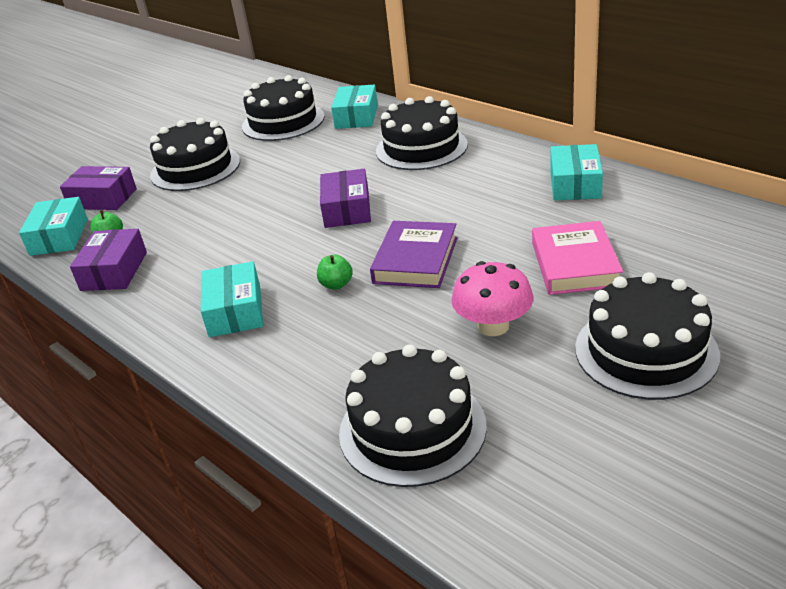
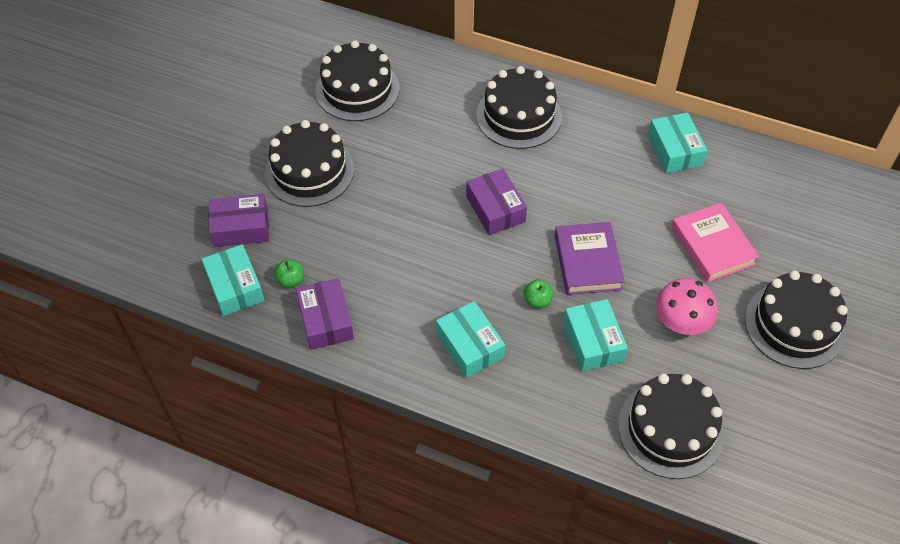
camera: 25 degrees left, 20 degrees up
turquoise box [331,85,378,129] -> turquoise box moved to [563,299,628,371]

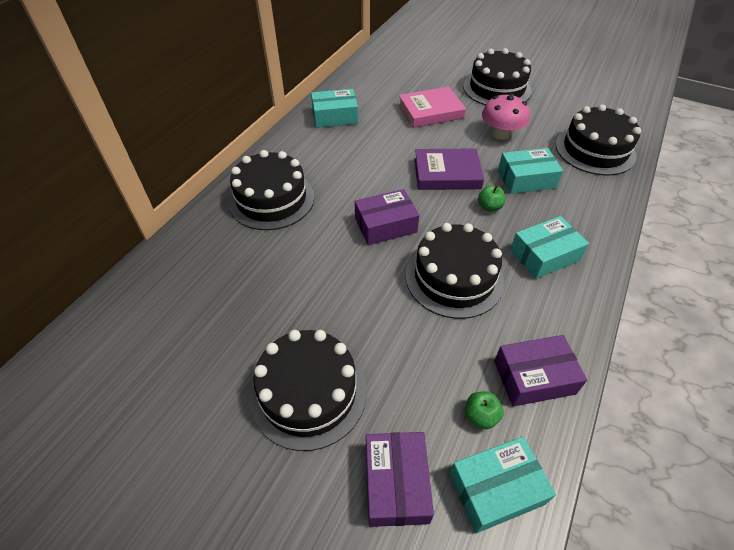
camera: 85 degrees left, 5 degrees down
black cake [315,40,400,121] -> black cake moved to [406,223,504,319]

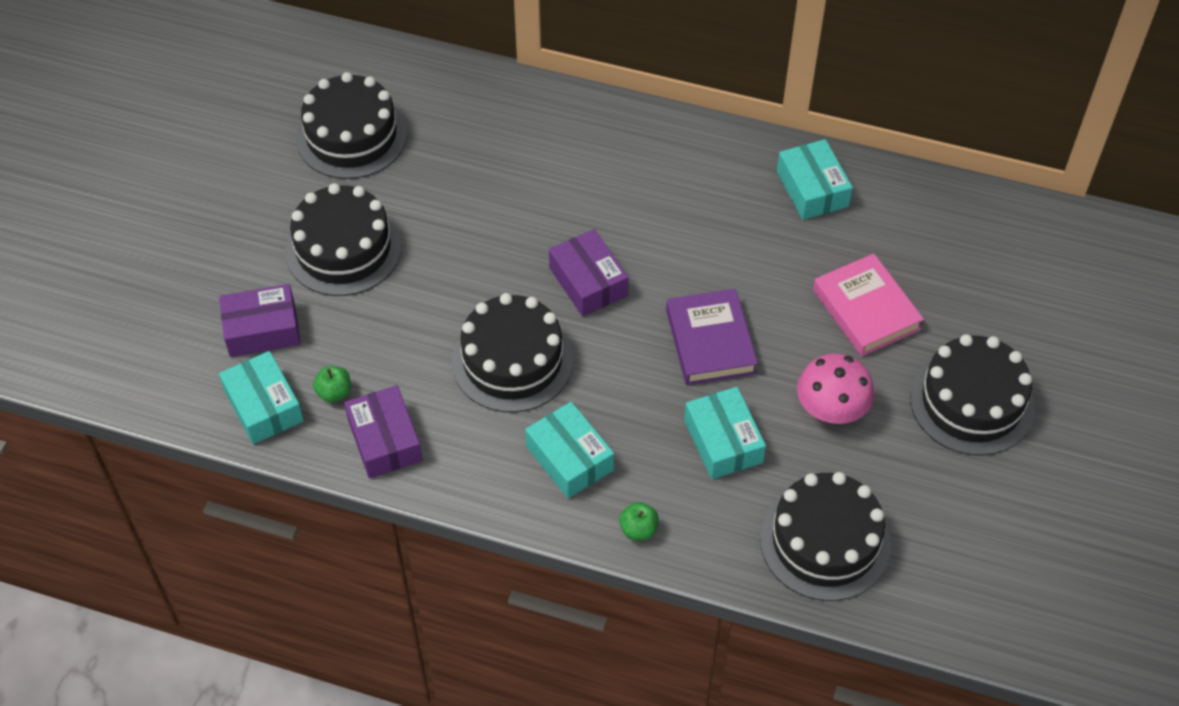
camera: 80 degrees right, 5 degrees up
black cake [228,150,314,230] -> black cake moved to [296,72,407,179]
green apple [478,185,505,211] -> green apple moved to [619,502,659,541]

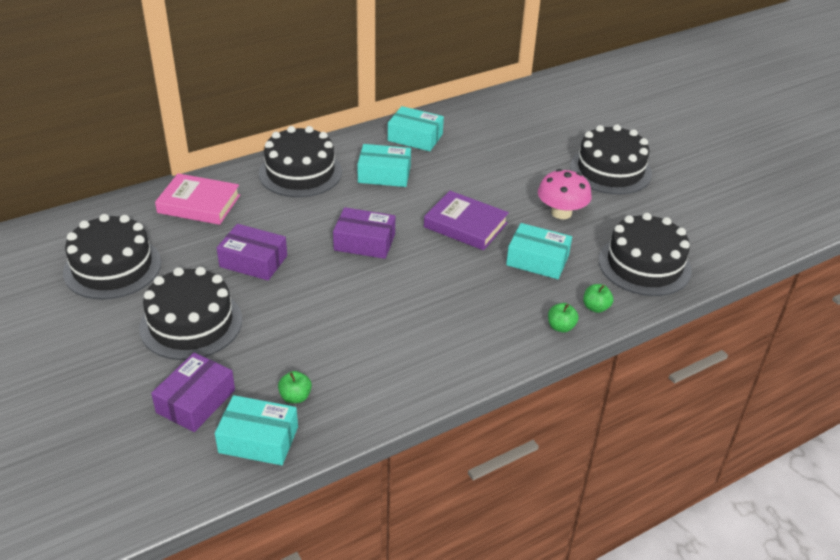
camera: 50 degrees left, 15 degrees down
purple box [344,385,422,478] -> purple box moved to [217,224,287,280]
black cake [452,293,573,413] -> black cake moved to [259,126,342,197]
turquoise box [525,402,614,498] -> turquoise box moved to [357,144,411,187]
pink book [813,254,924,356] -> pink book moved to [155,173,240,225]
none -> green apple [583,284,613,313]

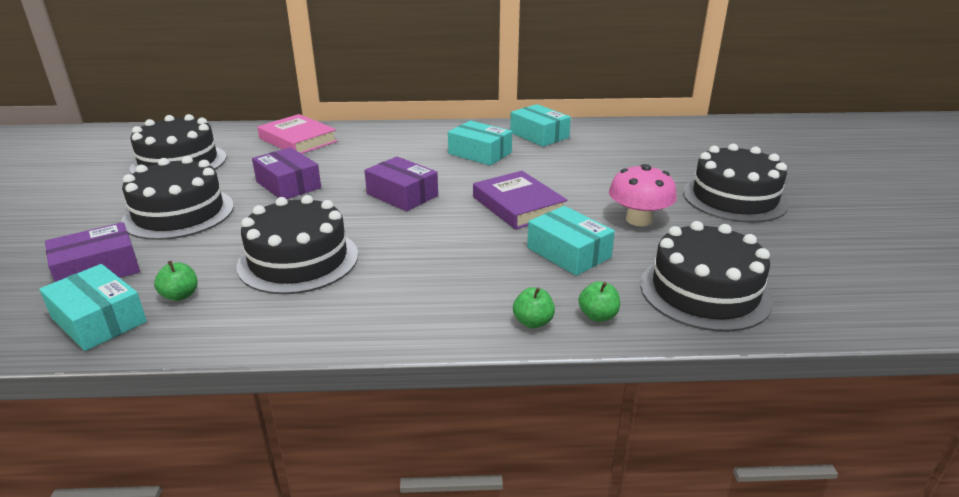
camera: 30 degrees right, 10 degrees down
black cake [259,126,342,197] -> black cake moved to [237,195,358,294]

